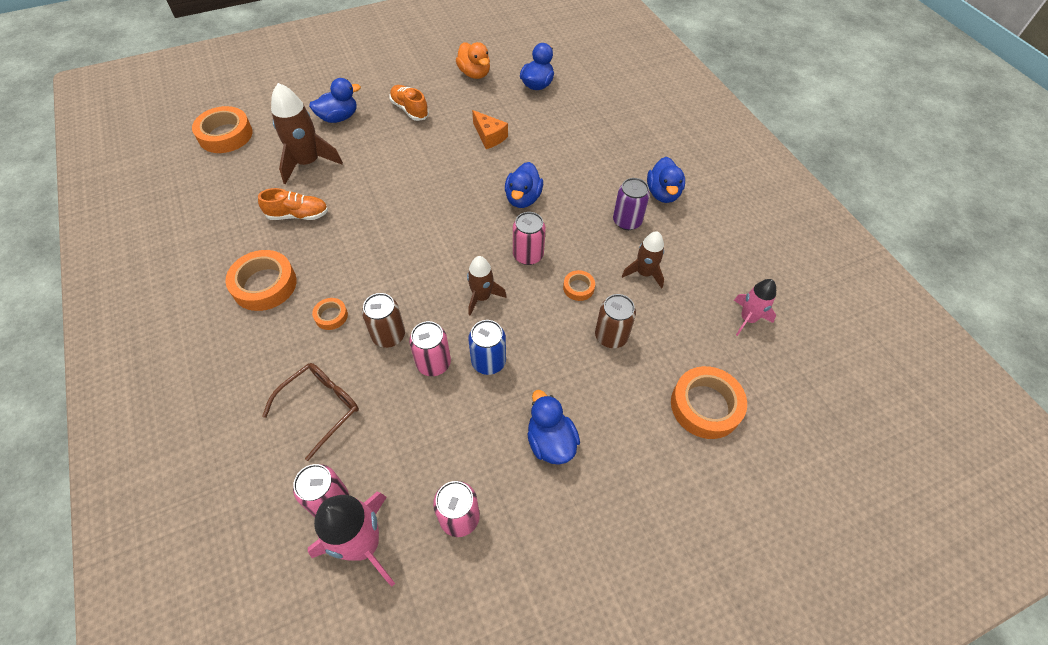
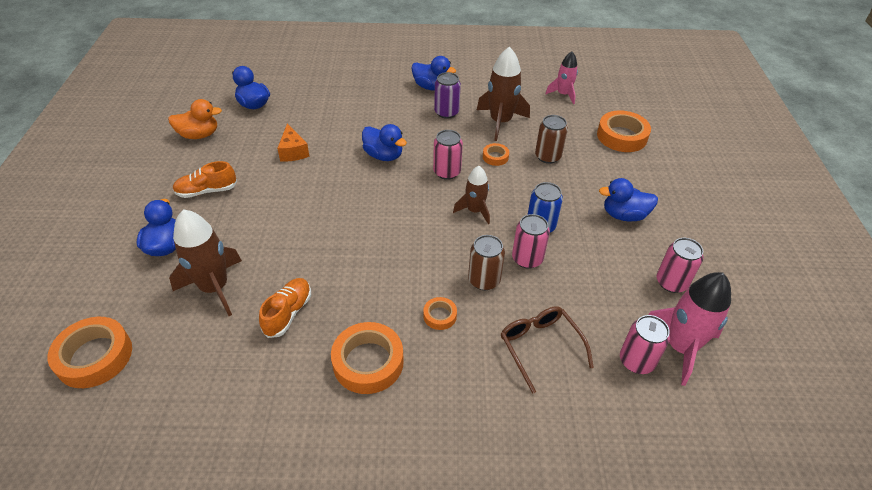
camera: 65 degrees left, 10 degrees down
orange cheese [472,110,508,149] -> orange cheese turned 90 degrees clockwise [277,123,309,162]
brown rocket [622,231,664,289] -> brown rocket [477,46,530,141], size x1.63

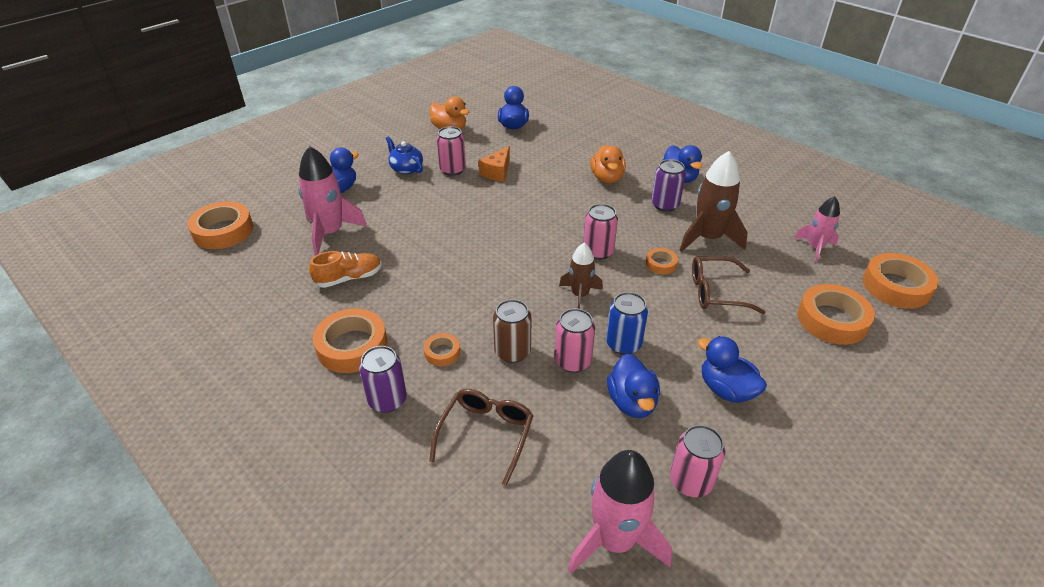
camera: 45 degrees right, 5 degrees down
brown rocket [169,209,242,316] -> pink rocket [298,146,367,256]
orange shoe [172,161,237,198] -> blue teapot [386,136,423,174]
blue duck [362,124,407,161] -> blue duck moved to [607,354,660,418]
brown can [535,115,568,164] -> brown glasses [692,256,765,314]
pink can [620,315,670,374] -> pink can moved to [436,126,466,176]
none -> purple can [359,346,407,413]
none -> orange duck [590,145,626,183]
none -> orange tape [863,253,939,309]

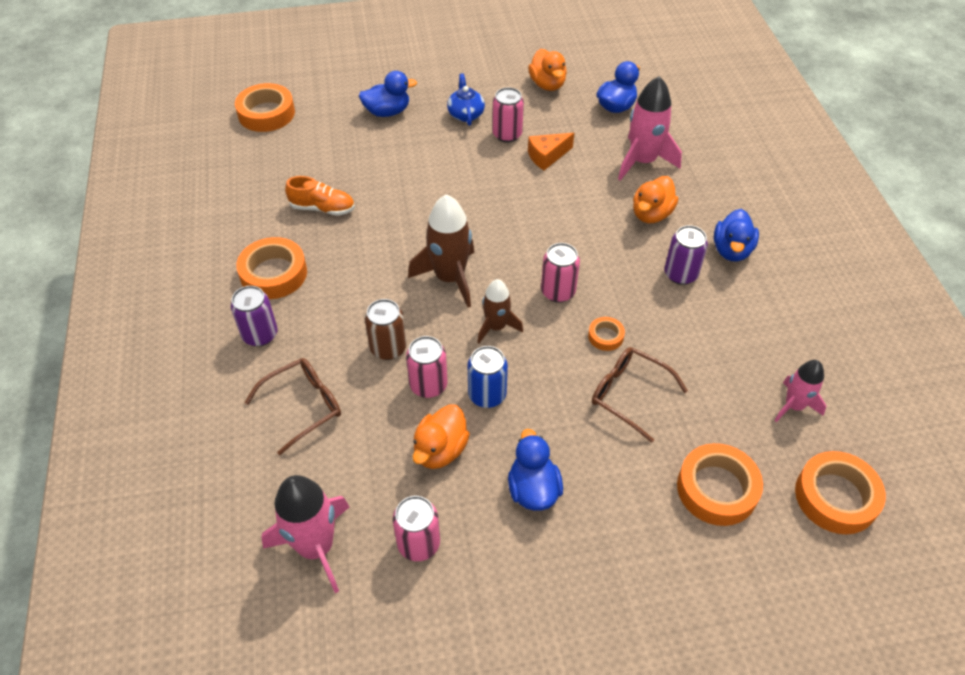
camera: 35 degrees right, 10 degrees up
pink rocket [298,146,367,256] -> pink rocket moved to [618,76,682,181]
orange tape [424,333,460,366] -> none
blue duck [607,354,660,418] -> orange duck [412,404,470,469]
brown rocket [680,151,748,252] -> brown rocket moved to [408,194,474,308]

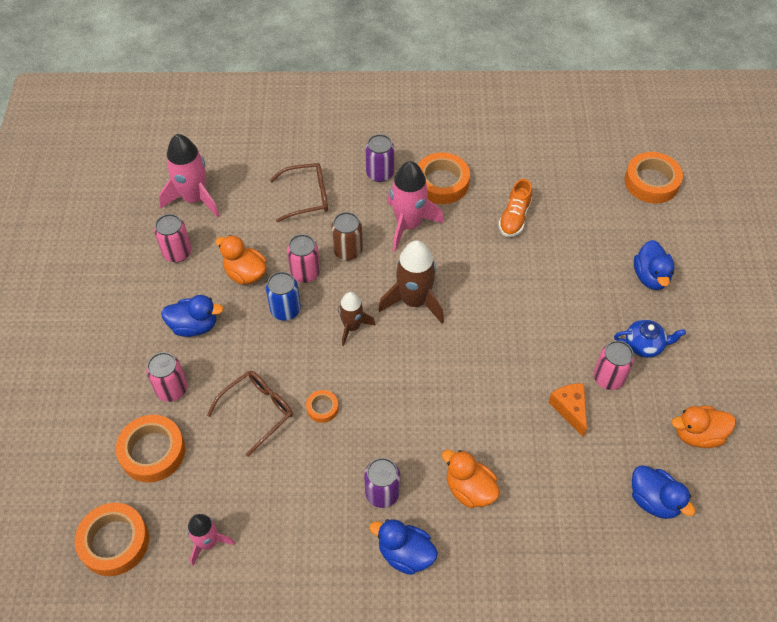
camera: 100 degrees right, 5 degrees up
brown glasses [244,358,341,455] -> brown glasses turned 75 degrees counterclockwise [270,163,328,222]
pink can [541,243,580,303] -> pink can moved to [146,352,187,402]
pink rocket [618,76,682,181] -> pink rocket moved to [387,161,444,251]

